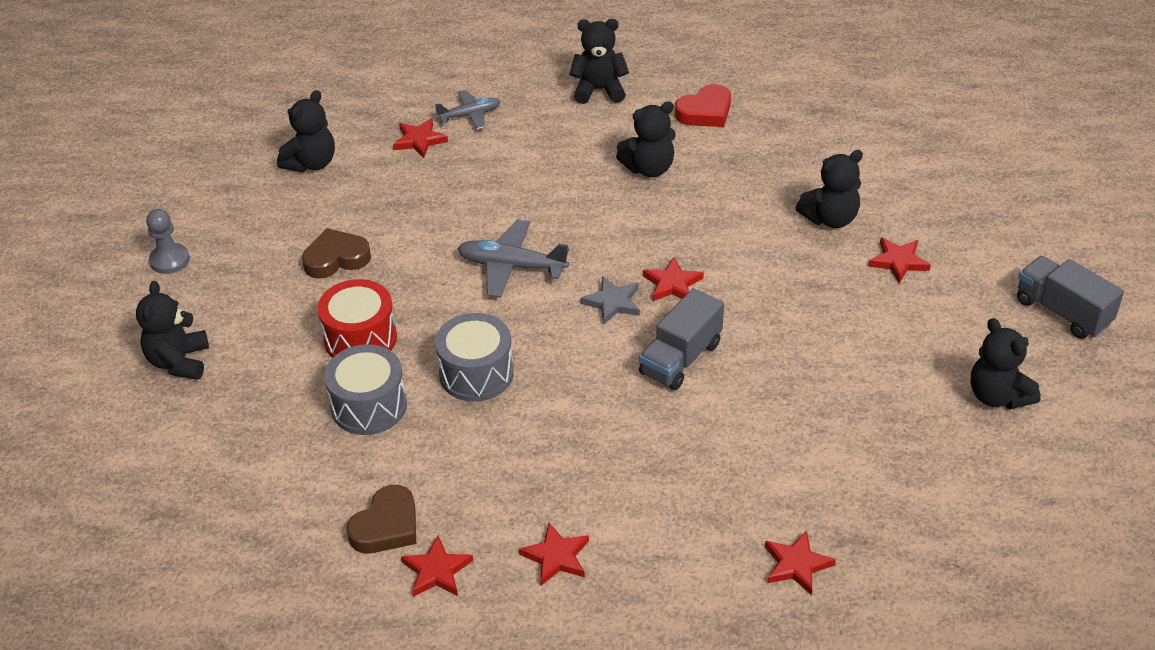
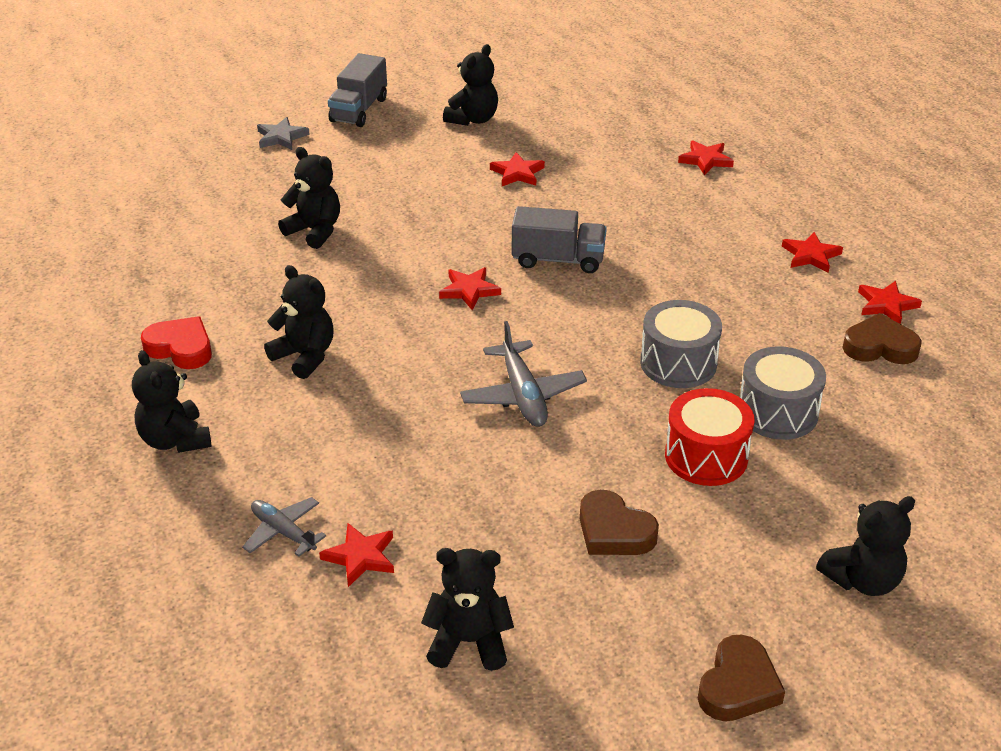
camera: 120 degrees left, 5 degrees down
grey pawn [146,209,190,274] -> brown heart [698,635,785,721]
grey star [580,276,640,324] -> grey star moved to [257,117,310,150]
red star [868,238,931,283] -> red star moved to [490,152,545,186]

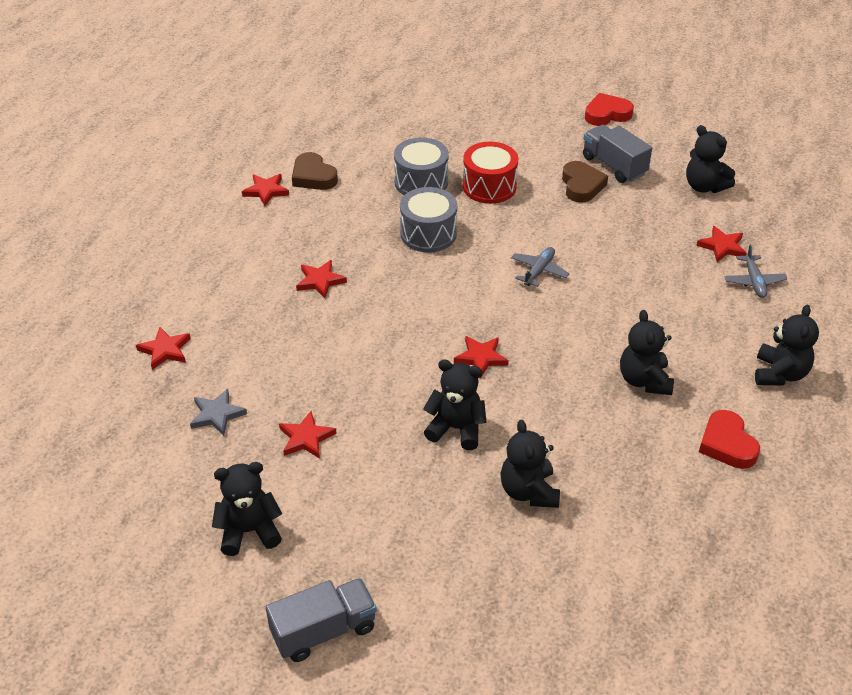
camera: 135 degrees left, 5 degrees up
grey star [257,117,310,150] -> grey star moved to [190,389,247,436]
grey plane [460,321,587,427] -> grey plane [511,247,570,287], size x0.65
grey truck [512,206,607,273] -> grey truck moved to [583,125,652,183]
brown heart [698,635,785,721] -> red heart [585,93,634,126]
red star [782,232,843,273] -> red star moved to [296,260,347,298]
black teddy bear [816,496,915,596] -> black teddy bear moved to [423,360,487,450]

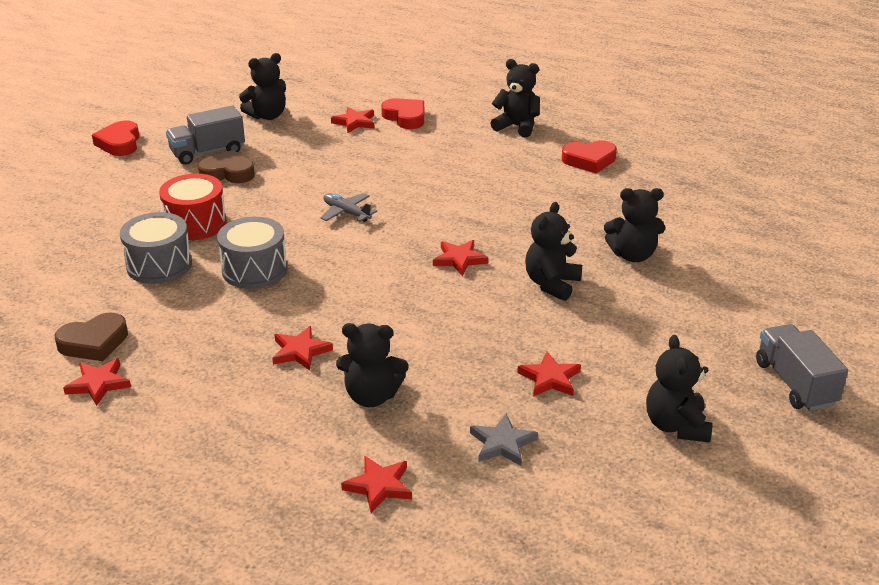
camera: 80 degrees left, 10 degrees down
black teddy bear [620,310,674,395] -> black teddy bear moved to [336,323,409,407]
grey plane [724,244,787,298] -> red heart [381,98,424,129]

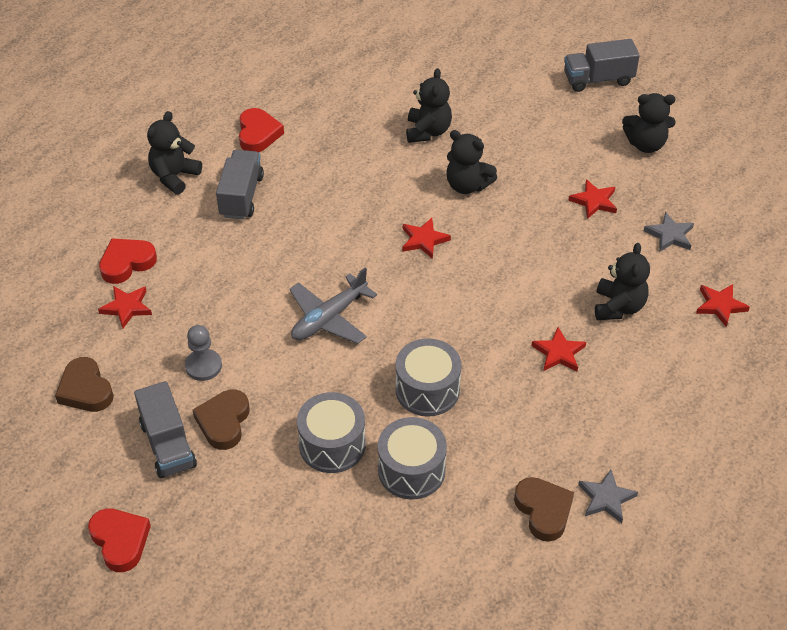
camera: 85 degrees left, 15 degrees up
red star [63,358,131,406] -> grey star [578,470,638,523]
red heart [92,120,140,156] -> red heart turned 120 degrees counterclockwise [88,508,151,572]
red drum [159,174,227,240] -> grey drum [297,392,366,473]
black teddy bear [239,53,286,120] -> brown heart [55,357,114,412]
grey plane [321,193,377,222] -> grey plane [290,267,377,344], size x1.54
none -> grey pawn [185,325,222,381]
none -> grey truck [216,150,264,219]

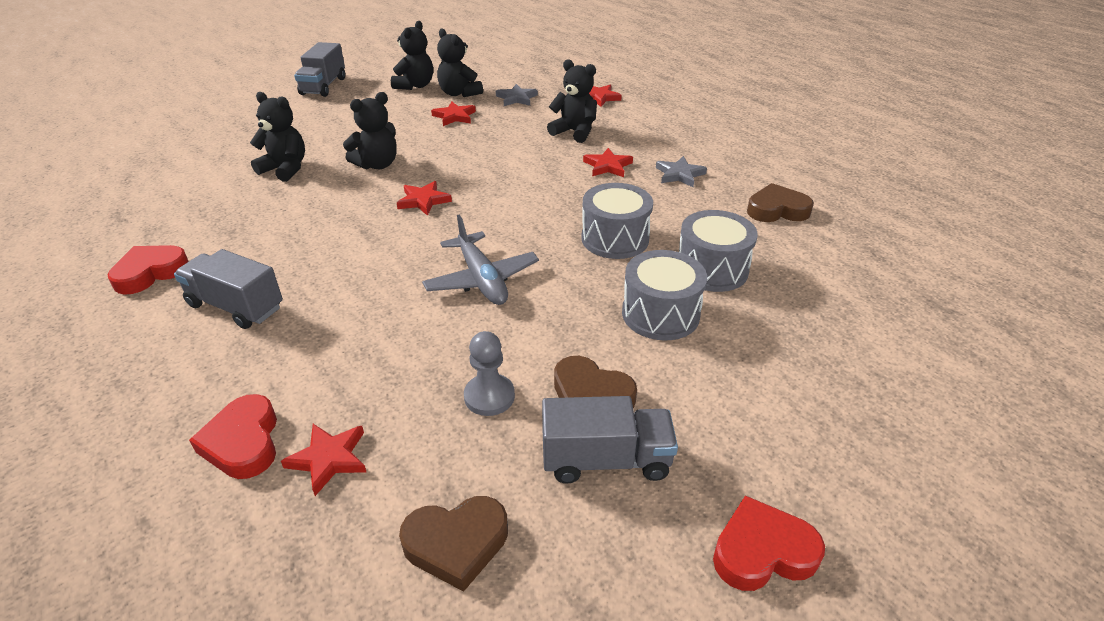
camera: 70 degrees left, 10 degrees down
black teddy bear [147,111,202,194] -> black teddy bear moved to [437,28,483,97]
red heart [239,108,284,152] -> red heart turned 60 degrees counterclockwise [107,245,189,295]
grey star [578,470,638,523] -> grey star moved to [656,156,707,187]

